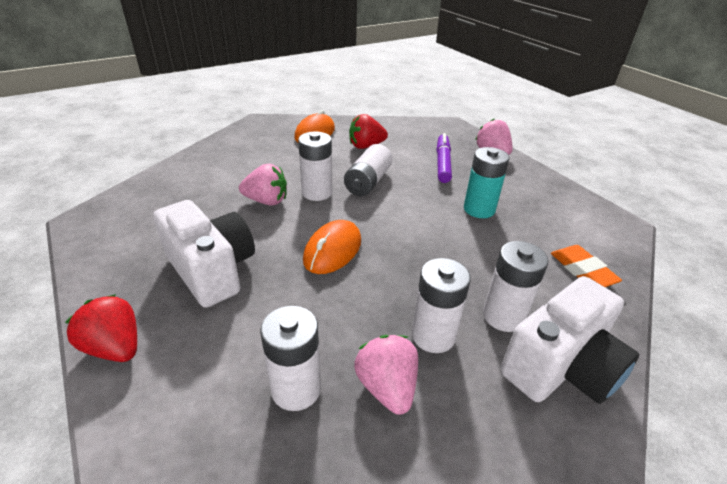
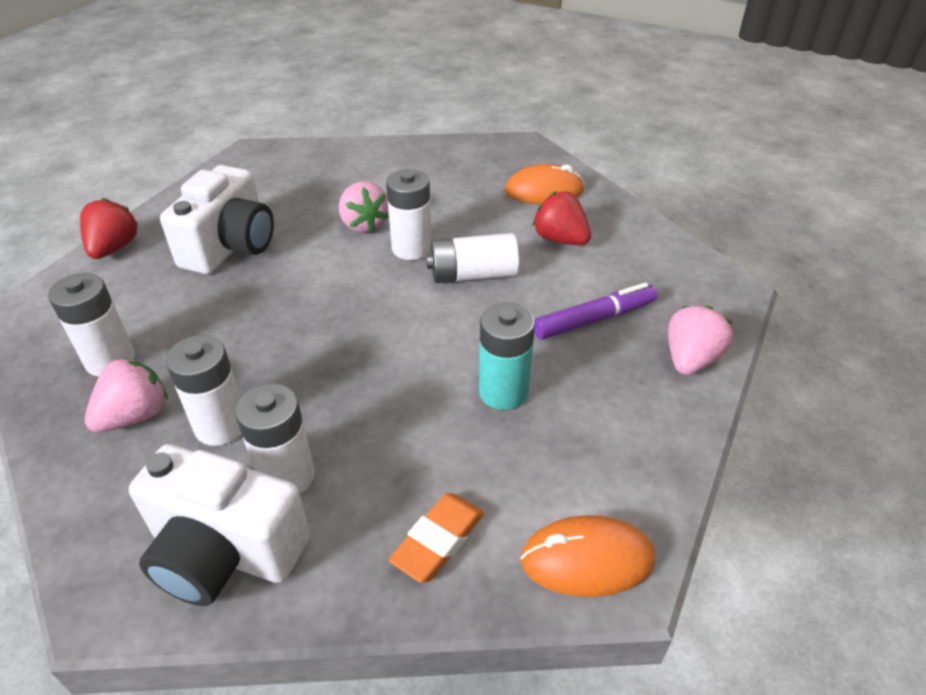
camera: 60 degrees right, 5 degrees up
orange mouse [303,220,361,274] -> orange mouse moved to [520,515,655,597]

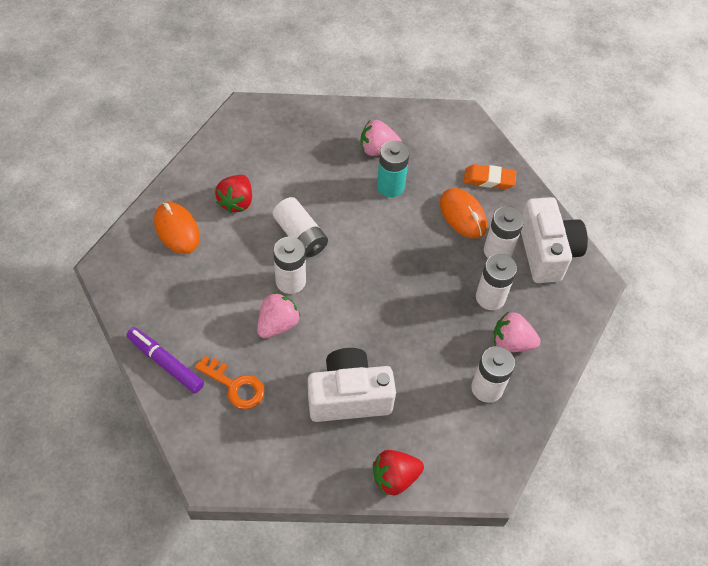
camera: 120 degrees left, 15 degrees up
orange mouse [520,515,655,597] -> orange mouse moved to [440,188,487,238]
purple marker [534,283,657,340] -> purple marker moved to [126,327,204,393]
pink strawberry [668,305,733,375] -> pink strawberry moved to [361,120,402,156]
none -> orange key [195,356,265,409]

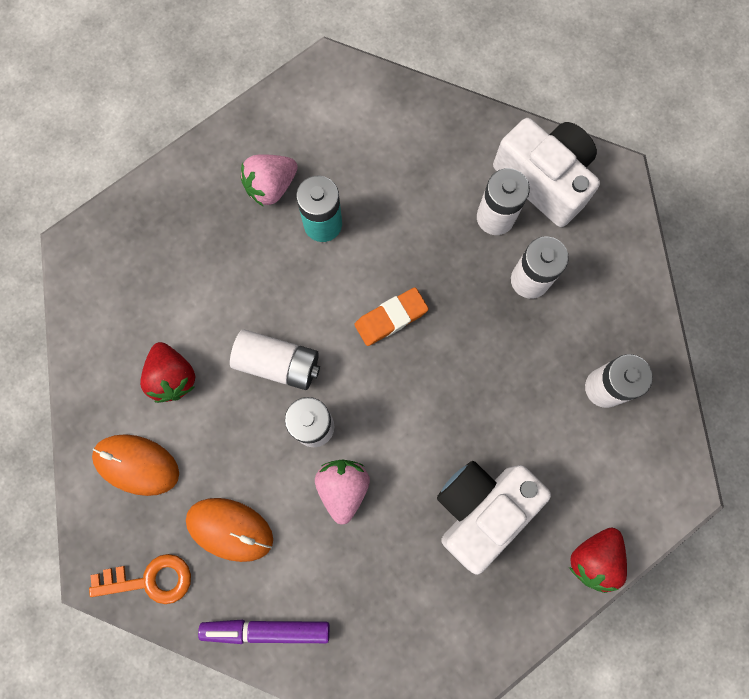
camera: 35 degrees left, 20 degrees up
orange key [195,356,265,409] -> orange key moved to [89,554,191,604]
orange mouse [440,188,487,238] -> orange mouse moved to [186,498,273,562]
orange eraser [464,164,516,189] -> orange eraser moved to [354,287,429,346]
pink strawberry [493,312,541,352] -> none

